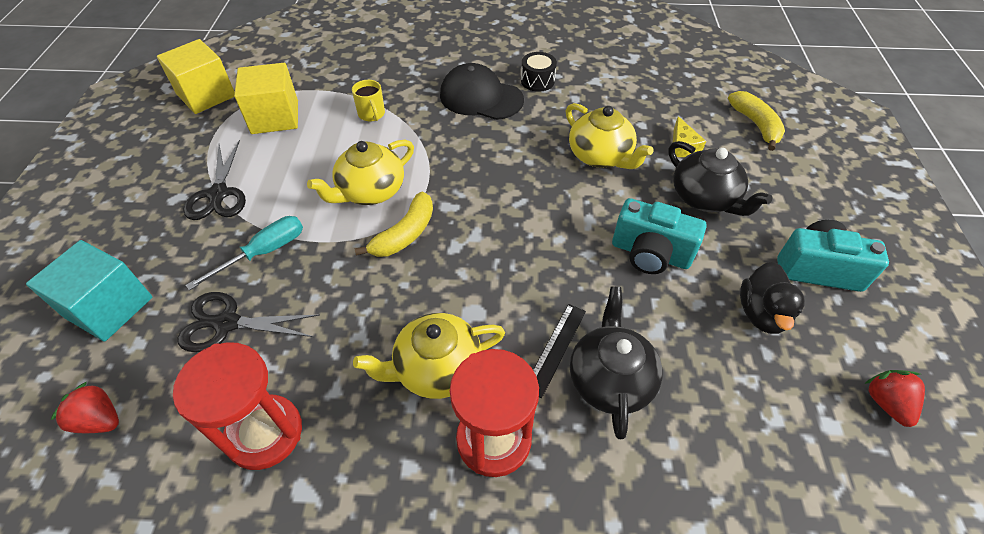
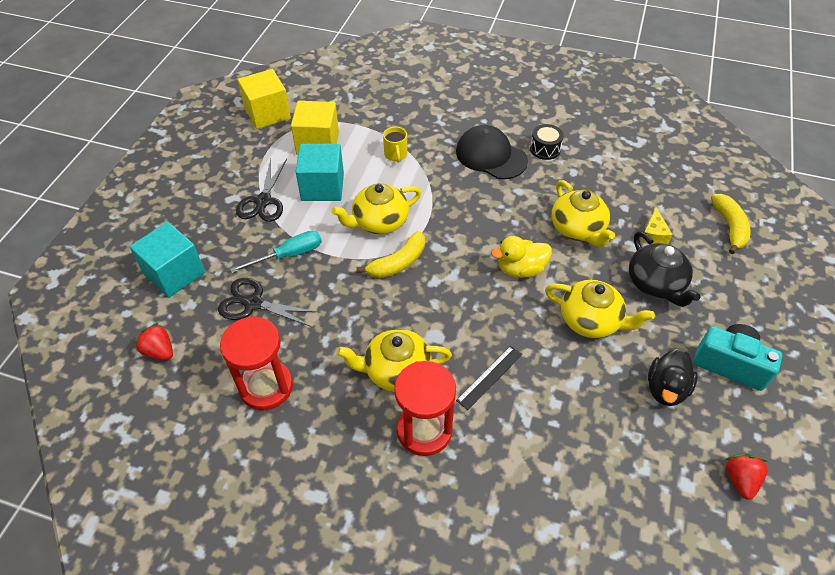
camera: 15 degrees right, 0 degrees up
black teapot [570,286,663,439] -> none
turquoise camera [612,198,707,274] -> yellow teapot [545,280,655,338]
none -> turquoise cube [296,144,344,201]
none -> yellow duck [491,236,552,278]

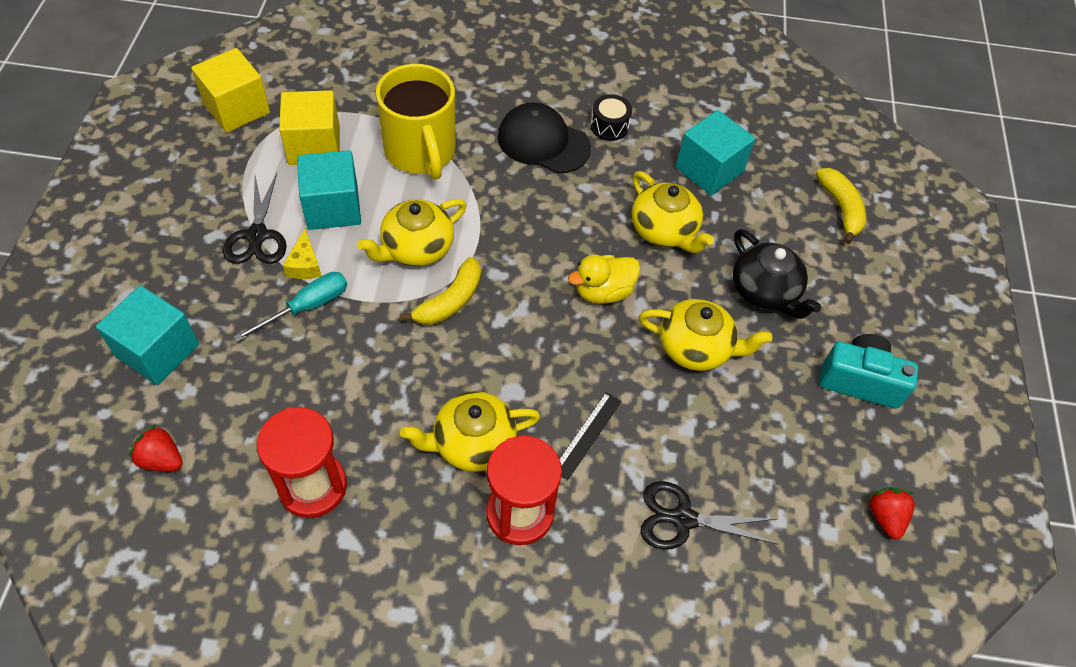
camera: 15 degrees left, 5 degrees up
black scissors [218,278,319,327] -> black scissors moved to [641,481,777,550]
yellow mug [383,127,407,163] -> yellow mug [376,64,456,180], size x2.37
yellow cheese [641,207,673,244] -> yellow cheese moved to [282,229,321,279]
black duck [648,348,698,406] -> none
none -> turquoise cube [676,110,755,196]

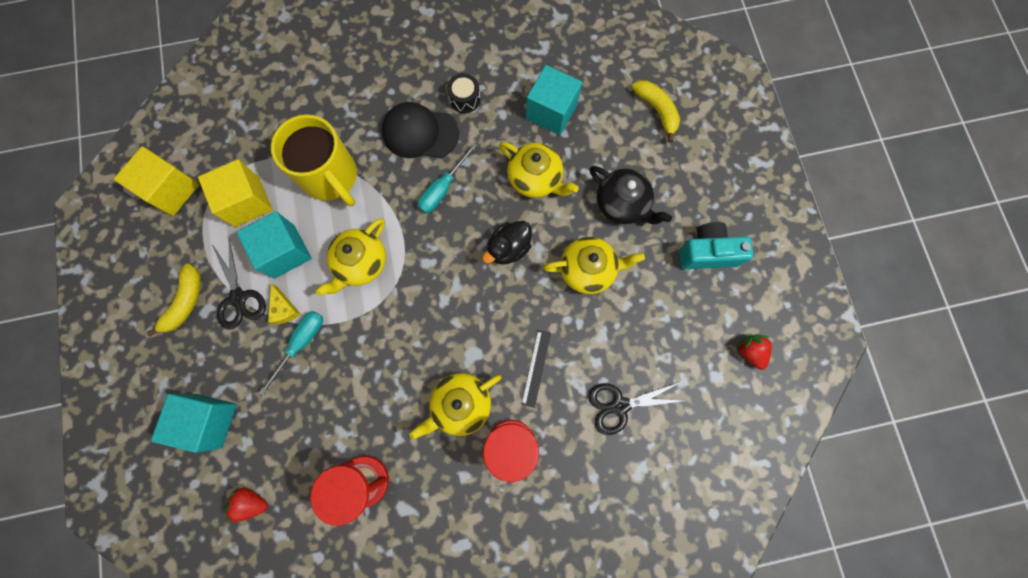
camera: 15 degrees left, 20 degrees up
yellow banana [400,257,481,325] -> yellow banana moved to [147,264,201,337]
yellow duck [568,254,640,304] -> black duck [482,221,532,265]
none -> turquoise screwdriver [418,142,478,213]

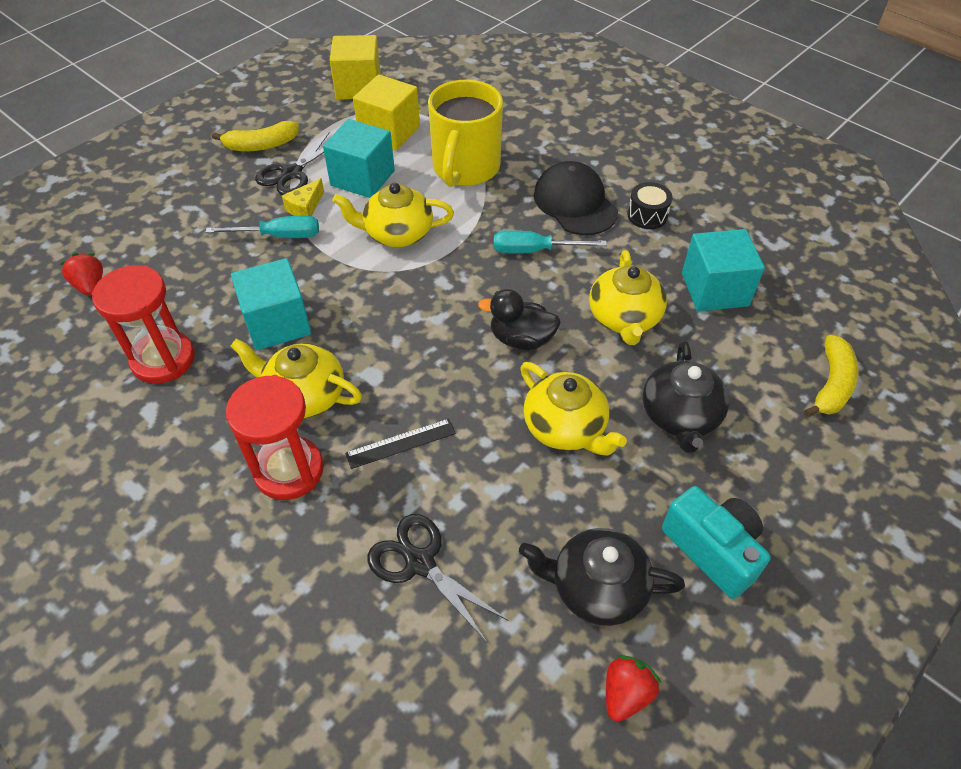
camera: 55 degrees right, 25 degrees down
turquoise cube [151,394,237,453] -> turquoise cube moved to [231,258,311,350]
none -> black teapot [519,528,685,626]

